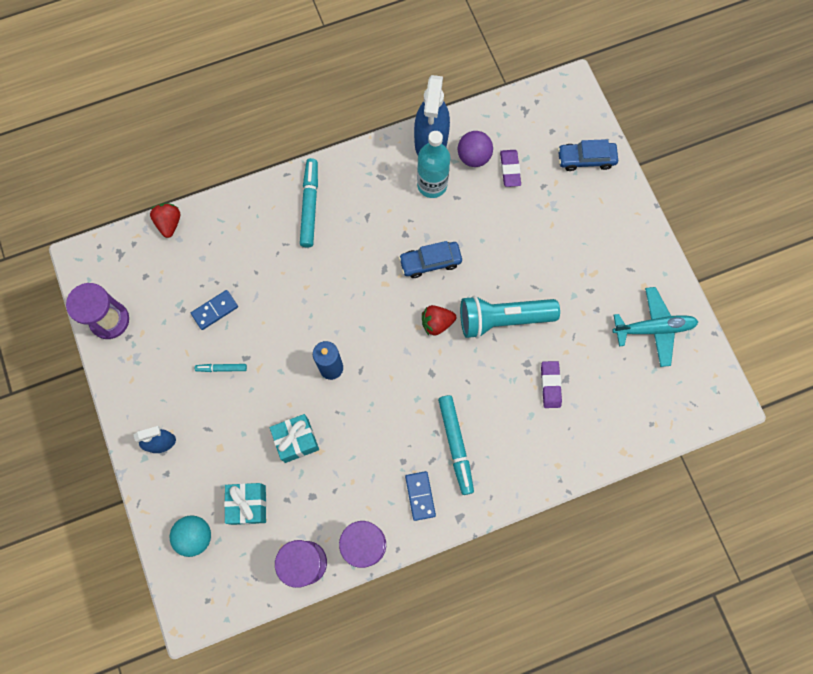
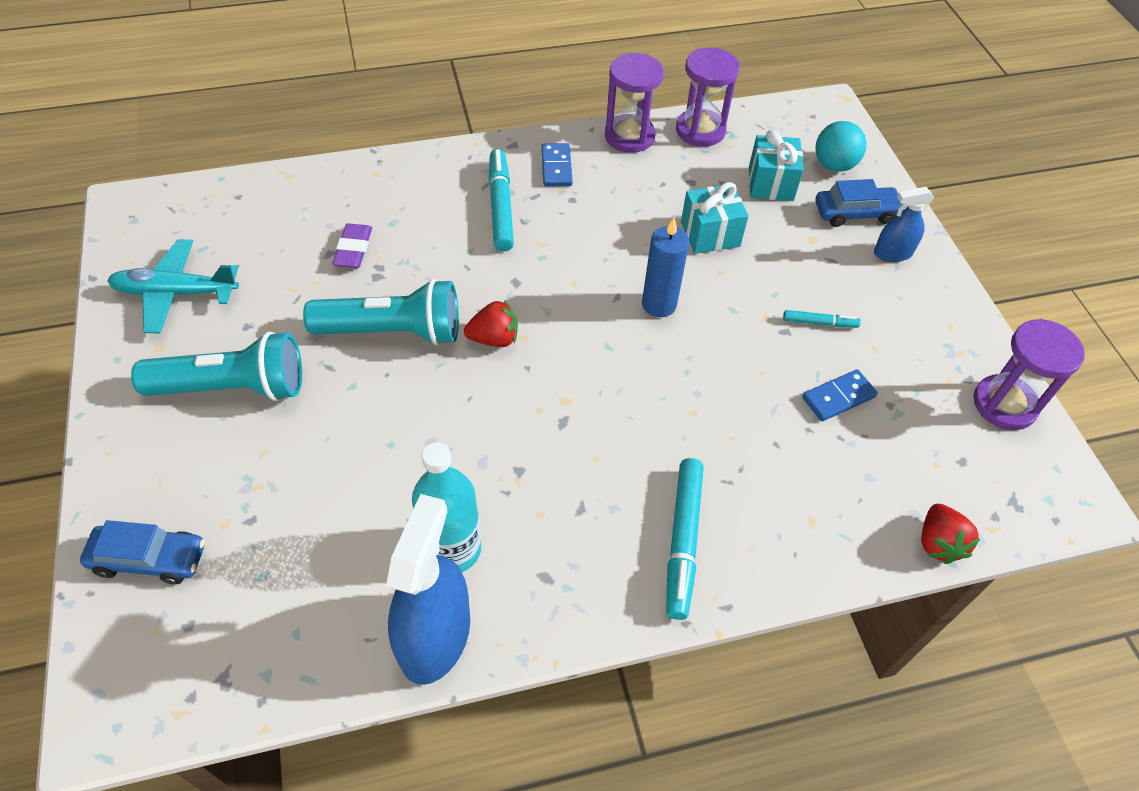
camera: 175 degrees left, 20 degrees down
blue car [399,241,462,278] -> blue car moved to [816,179,905,227]
purple ball [458,131,493,167] -> none
purple eraser [500,150,521,187] -> none
none -> turquoise flashlight [131,331,302,401]

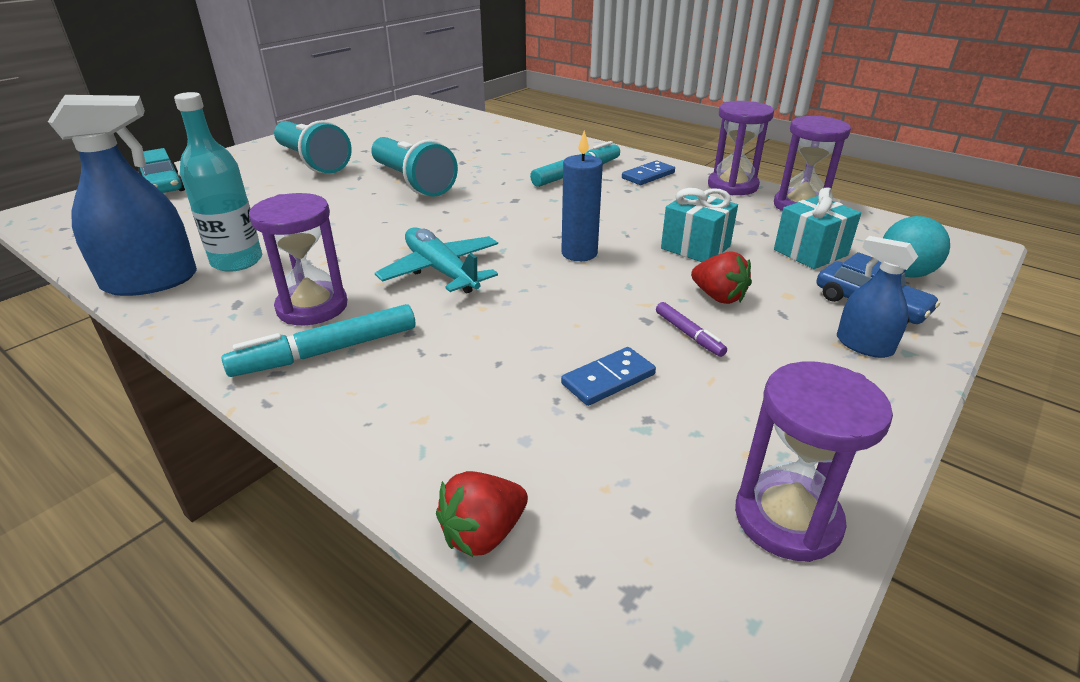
camera: 55 degrees right, 20 degrees down
blue car [80,520,205,584] -> turquoise car [137,148,185,193]
turquoise plane [107,239,239,334] -> turquoise plane moved to [375,227,498,294]
purple eraser [332,223,372,268] -> none
red strawberry [464,300,518,347] -> red strawberry moved to [691,251,752,304]
turquoise marker [783,310,861,328] -> purple marker [656,302,727,357]
blue domino [802,369,878,421] -> blue domino turned 60 degrees counterclockwise [561,347,656,406]
none -> purple hourglass [249,193,347,325]

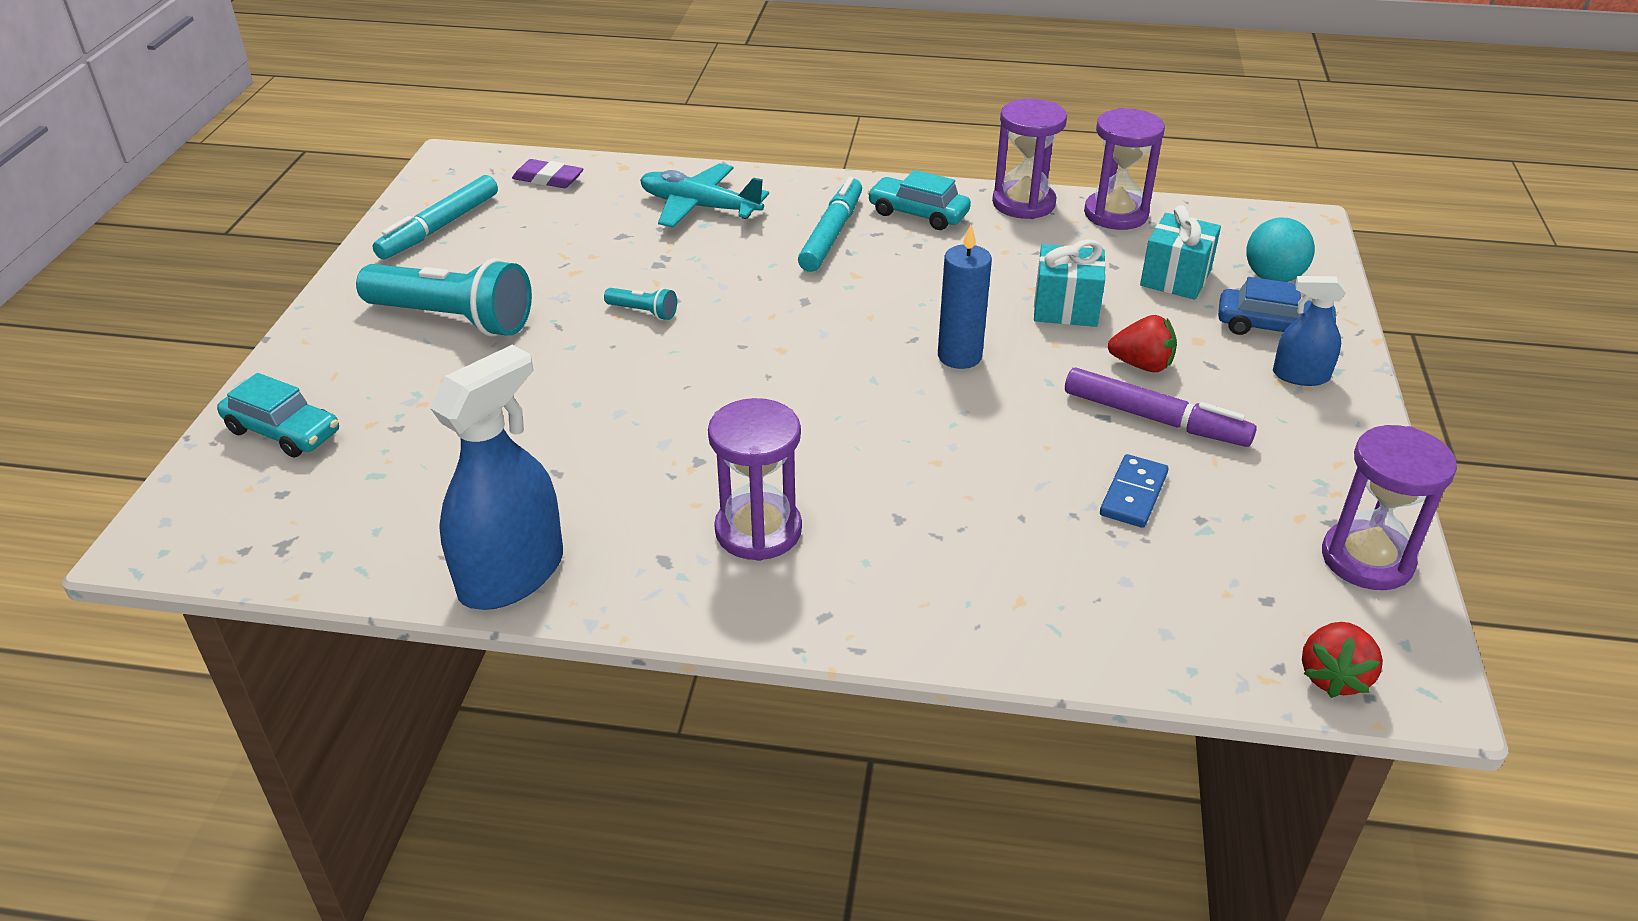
camera: 30 degrees left, 5 degrees up
turquoise bottle [174,92,262,272] -> none
turquoise marker [221,304,415,377] -> turquoise marker moved to [373,175,498,259]
turquoise flashlight [371,137,458,197] -> turquoise flashlight [604,288,677,320], size x0.42
turquoise plane [375,227,498,294] -> turquoise plane moved to [640,163,769,228]
red strawberry [436,471,528,557] -> red strawberry moved to [1302,622,1383,698]
blue domino [622,161,675,185] -> turquoise car [867,170,971,230]
purple marker [656,302,727,357] -> purple marker [1065,368,1257,447], size x1.90
none -> purple eraser [512,159,583,188]

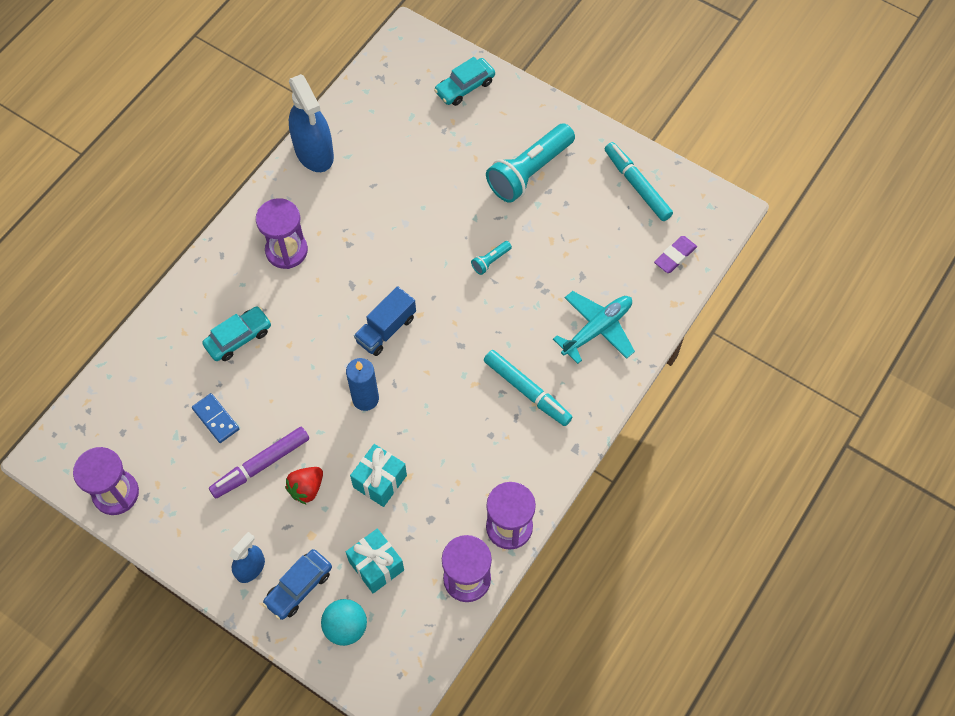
camera: 115 degrees right, 25 degrees up
turquoise car [867,170,971,230] -> turquoise car moved to [202,306,271,361]
red strawberry [1302,622,1383,698] -> none
none -> blue truck [354,286,416,356]

